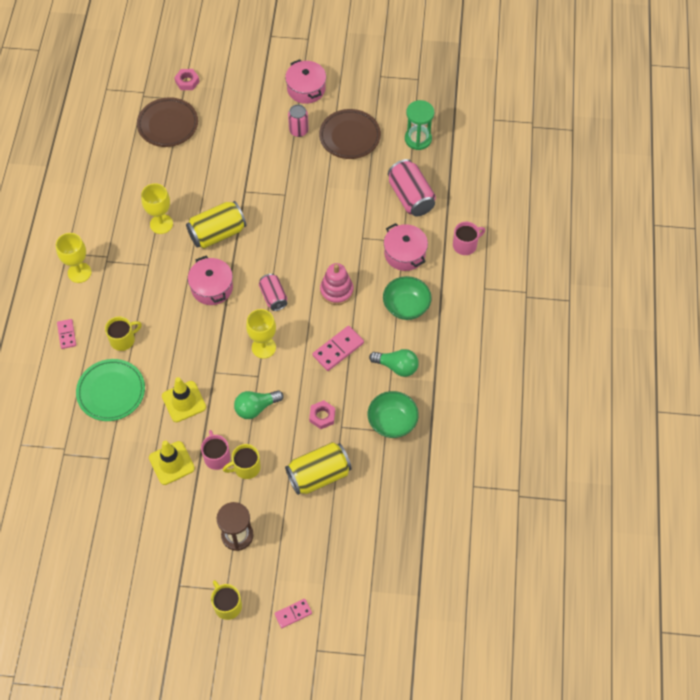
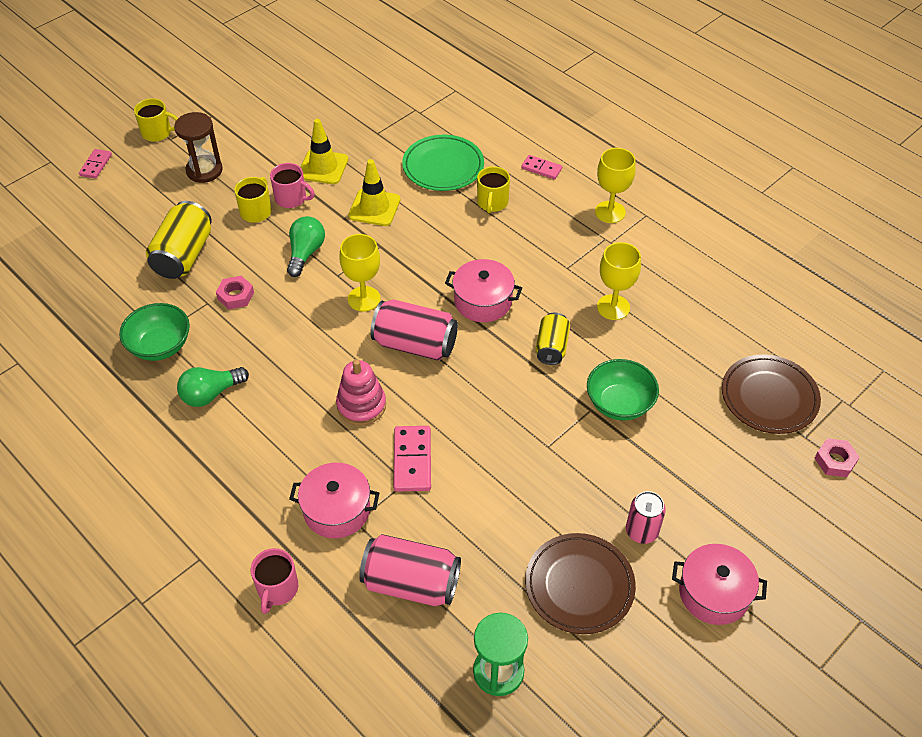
camera: 130 degrees right, 10 degrees down
yellow can [186,201,246,249] -> yellow can [536,313,570,365], size x0.62
pink can [259,274,287,311] -> pink can [370,299,458,361], size x1.62
pink domino [313,326,364,371] -> pink domino moved to [393,426,431,492]
green bowl [383,276,432,320] -> green bowl moved to [587,359,659,420]

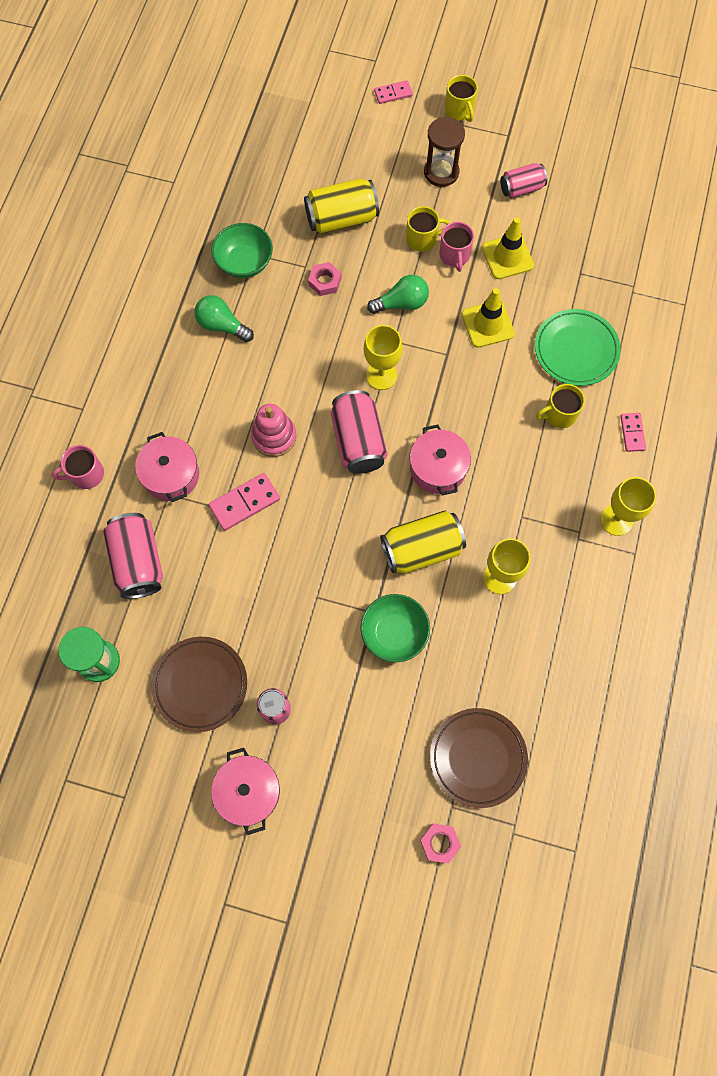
camera: 60 degrees right, 20 degrees up
yellow can [536,313,570,365] -> yellow can [380,510,466,574], size x1.62
none -> pink can [500,163,547,198]

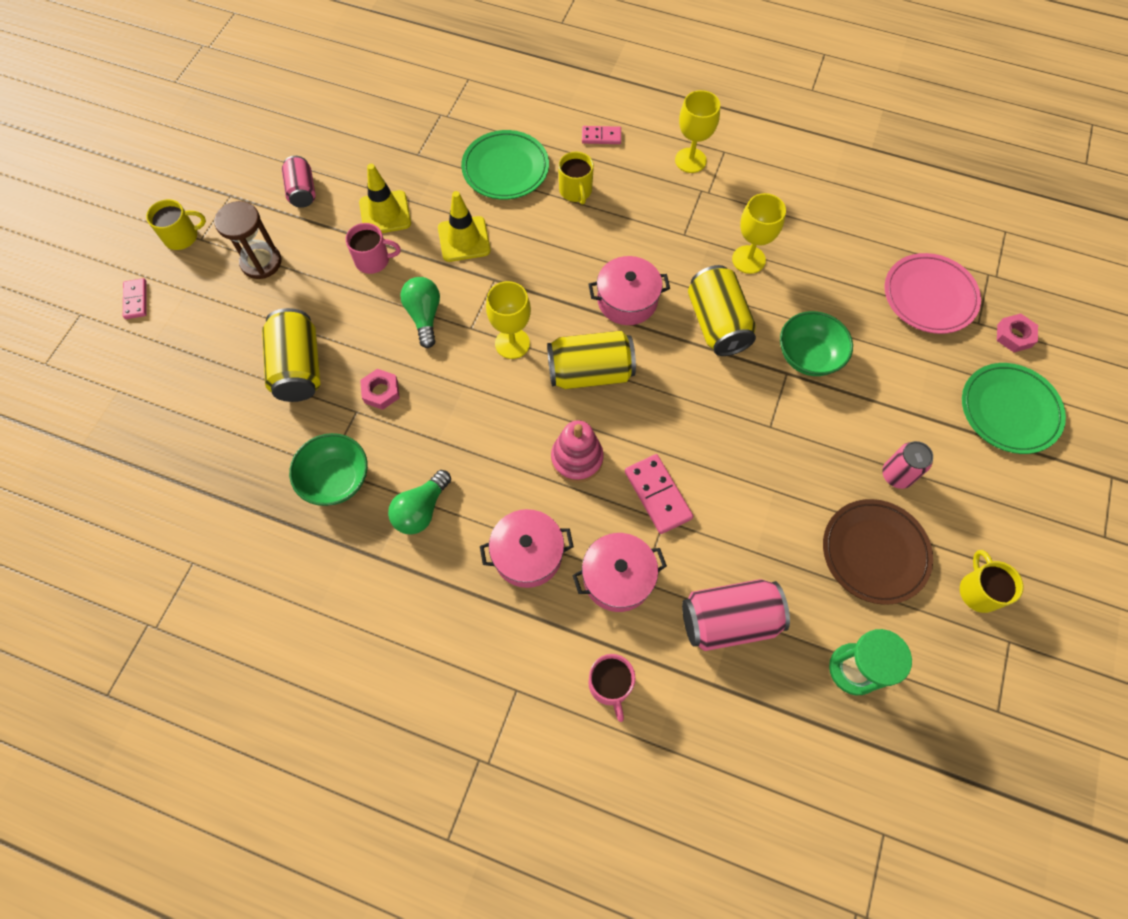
camera: 85 degrees left, 5 degrees down
pink pot [211,748,280,835] -> pink pot moved to [480,509,574,588]
pink can [331,390,387,474] -> yellow can [547,331,636,389]
yellow mug [406,206,450,252] -> yellow mug moved to [960,550,1023,613]
brown plate [430,708,528,808] -> pink plate [885,253,981,334]
none -> green plate [962,363,1066,454]

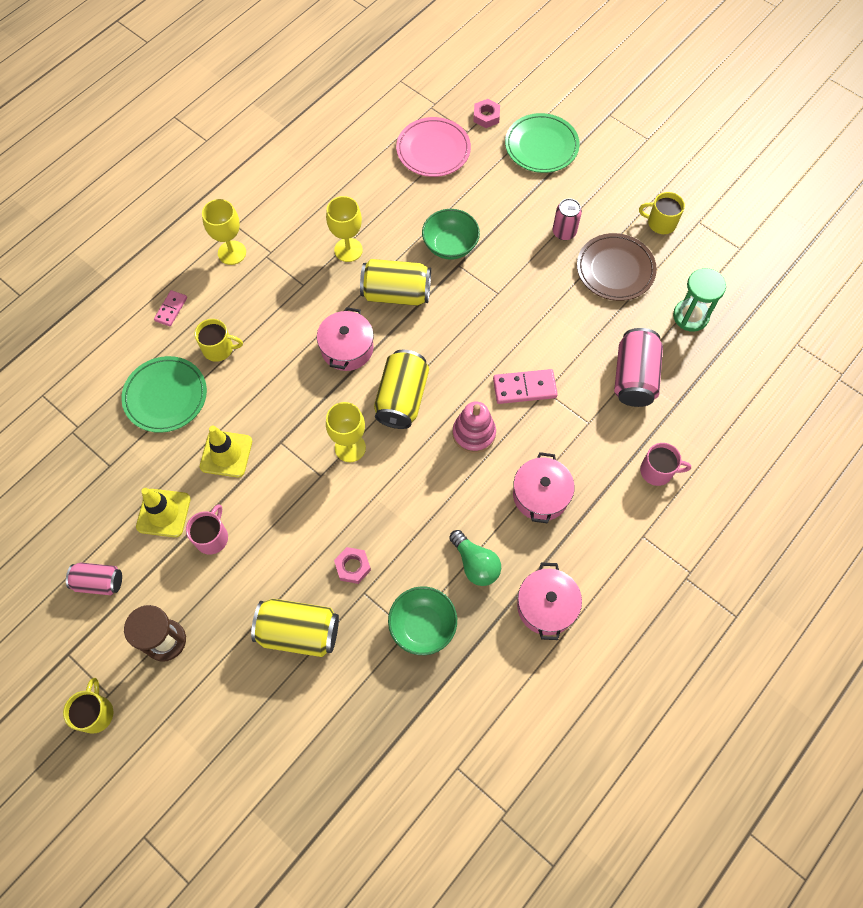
camera: 70 degrees left, 0 degrees up
pink domino [123,278,147,319] -> none
green light bulb [400,277,440,348] -> none
pink pot [572,533,667,612] -> pink pot moved to [517,563,582,640]

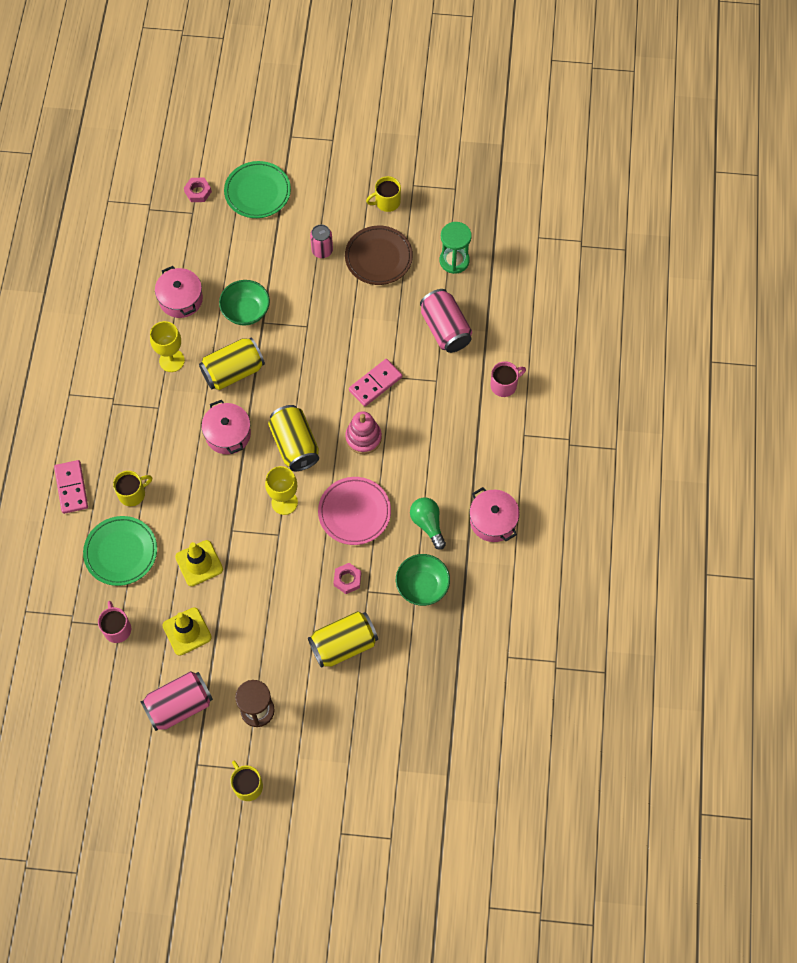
camera: 35 degrees left, 0 degrees up
pink can [66,562,122,595] -> pink can [140,671,213,731], size x1.62
pink domino [154,290,187,326] -> pink domino [54,460,88,514], size x1.58
pink mug [186,504,228,554] -> pink mug moved to [98,601,131,643]
yellow goblet [202,199,246,265] -> none
pink plate [396,117,471,177] -> pink plate moved to [318,477,391,545]
green light bulb [449,530,501,586] -> green light bulb turned 135 degrees counterclockwise [410,497,446,550]
pink pot [513,452,575,524] -> pink pot moved to [155,266,203,318]

